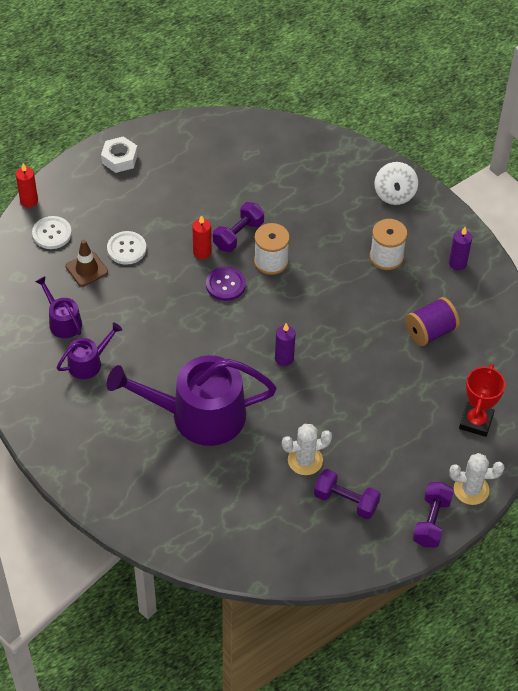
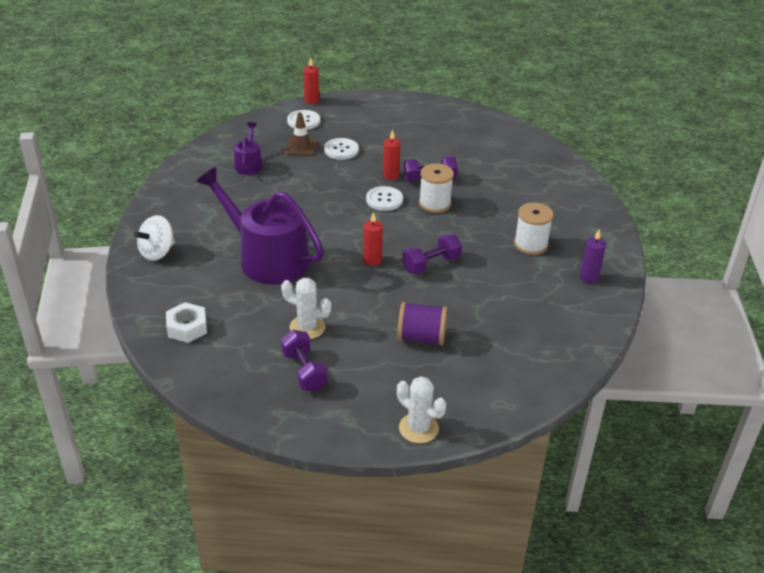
camera: 40 degrees right, 15 degrees down
purple watering can [57,322,122,379] -> none
white nut [101,136,138,173] -> white nut moved to [166,302,207,343]
purple button [206,266,246,301] -> white button [366,186,403,211]
purple candle [275,323,295,366] -> red candle [363,212,383,266]
white spinning top [374,162,418,205] -> white spinning top moved to [134,215,175,261]
purple spool [405,297,460,346] -> purple spool moved to [397,302,447,345]
purple dumbbell [413,482,454,547] -> purple dumbbell moved to [403,234,462,274]
red trophy [459,364,505,437] -> none

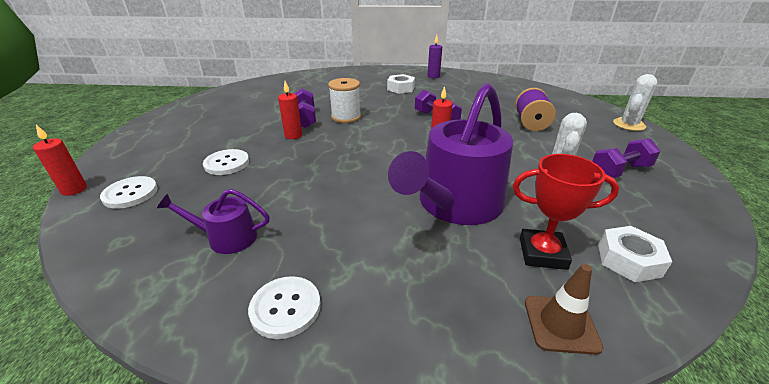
camera: 90 degrees left, 5 degrees down
white spinning top [134,215,175,261] -> none
brown traffic cone [285,112,317,156] -> brown traffic cone moved to [525,264,603,355]
white button [366,186,403,211] -> white button moved to [248,276,321,339]
white spool [514,203,554,255] -> white nut [387,74,415,94]
none -> red trophy [512,154,619,270]

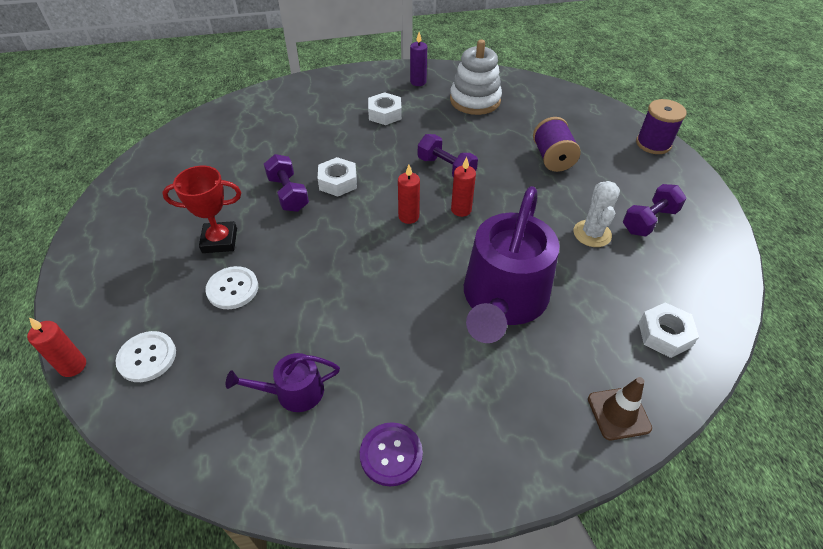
camera: 15 degrees left, 15 degrees up
white button [248,276,321,339] -> purple button [360,422,423,487]
red candle [278,81,302,139] -> red candle moved to [398,165,420,224]
white spool [328,78,361,123] -> white nut [318,157,357,197]
red trophy [512,154,619,270] -> red trophy moved to [162,166,241,253]
white cactus [613,74,657,131] -> purple spool [636,99,687,154]
none -> white stacking toy [450,39,502,115]

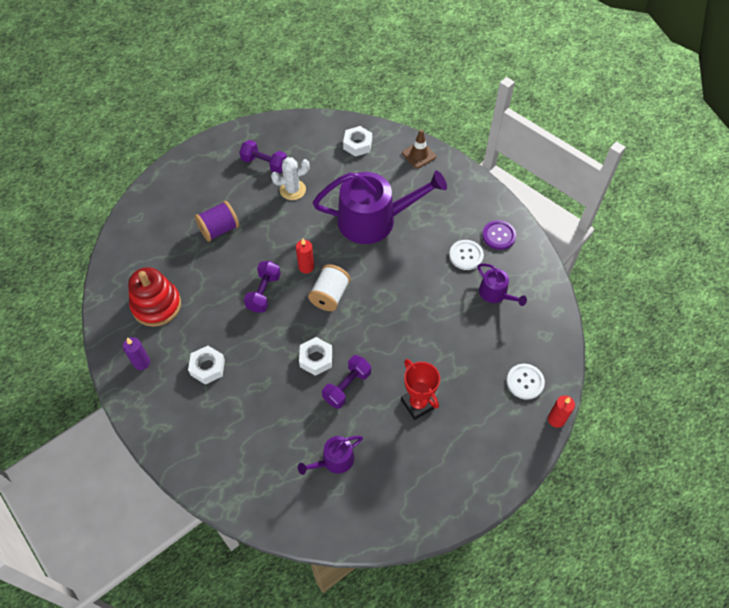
camera: 115 degrees left, 10 degrees up
white button [205,266,258,309] -> white button moved to [449,240,484,270]
red candle [398,165,420,224] -> white spool [308,264,350,311]
white stacking toy [450,39,502,115] -> red stacking toy [128,267,181,327]
purple spool [636,99,687,154] -> none
none -> purple watering can [298,436,363,475]

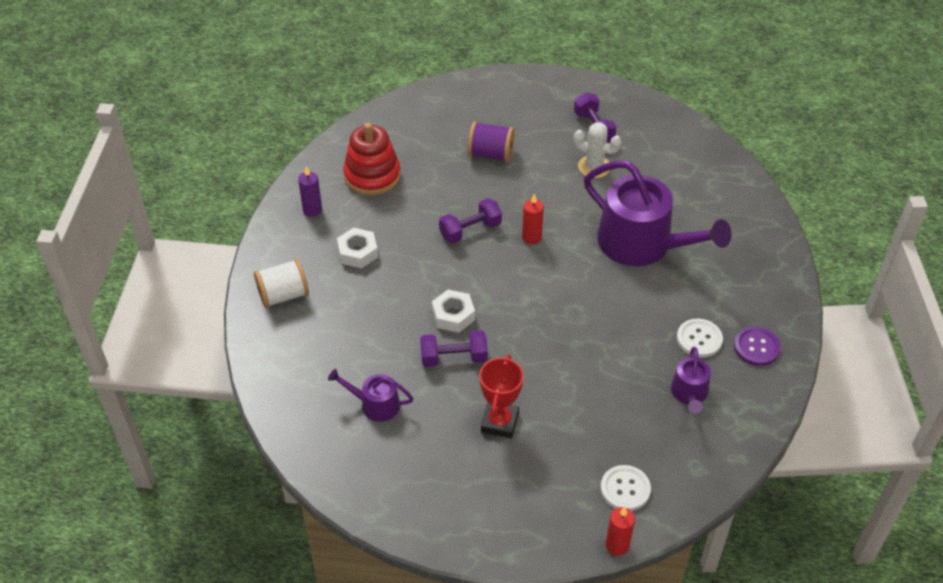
camera: 45 degrees right, 10 degrees down
white spool [308,264,350,311] -> white spool moved to [254,259,309,308]
white nut [343,126,372,157] -> none
brown traffic cone [402,129,436,168] -> none

